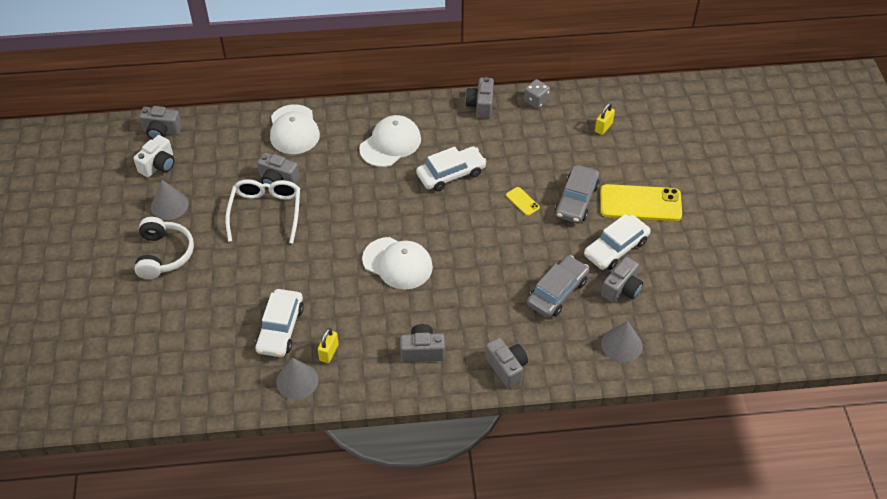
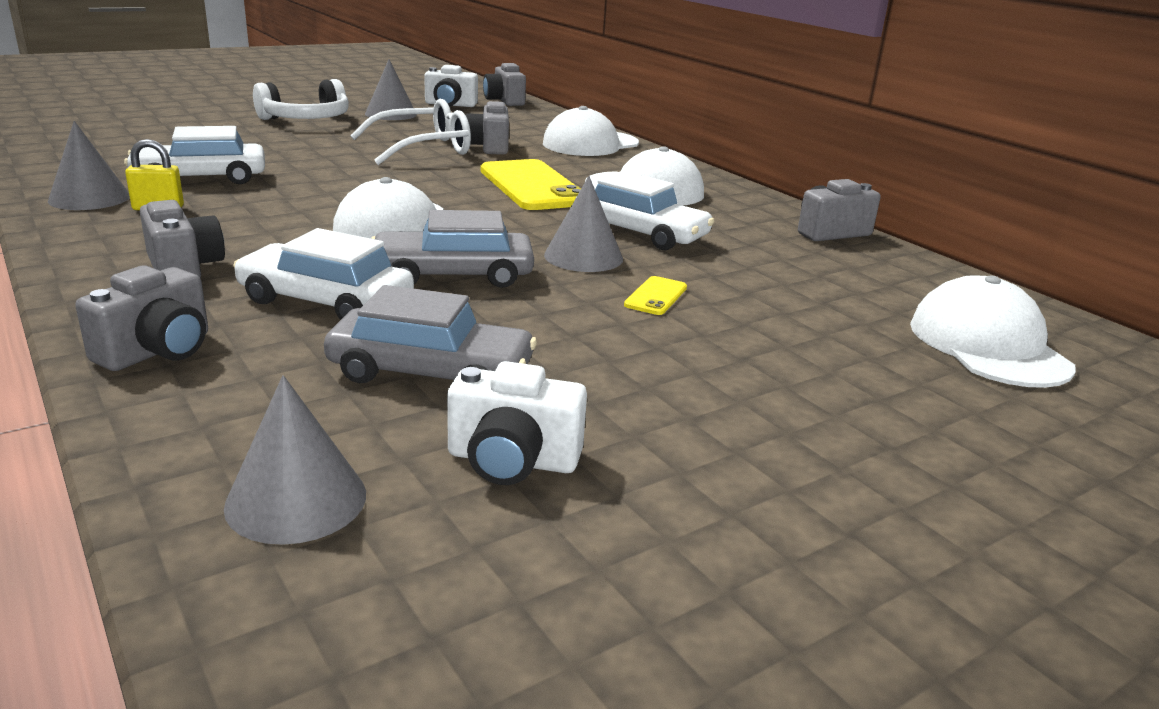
camera: 60 degrees right, 25 degrees down
grey dice [524,79,550,109] -> none
grey car [555,165,600,224] -> grey car moved to [371,210,534,288]
white car [584,214,651,270] -> white car moved to [233,228,414,320]
yellow padlock [595,103,615,135] -> white cap [910,275,1076,388]
yellow phone [600,184,682,221] -> yellow phone moved to [481,159,581,210]
grey camera [601,257,643,303] -> white camera [447,361,587,485]
none -> grey cone [544,176,623,272]

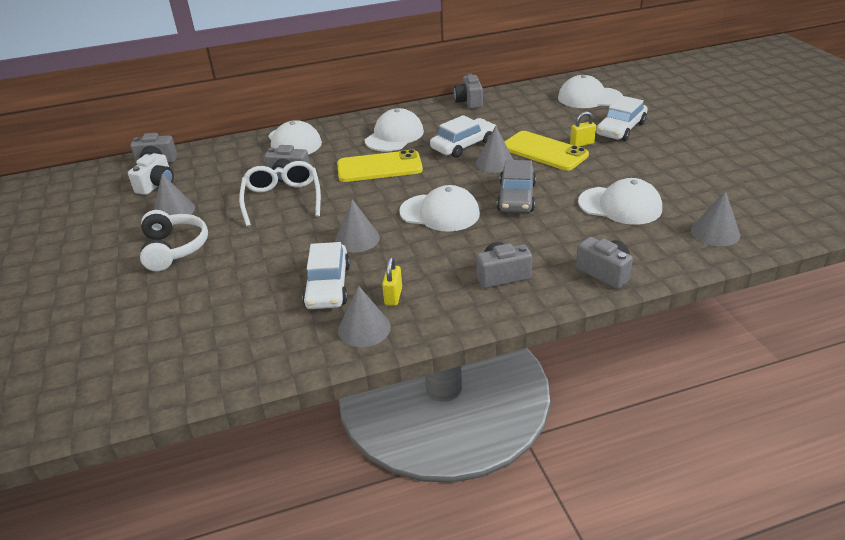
camera: 70 degrees left, 10 degrees up
white car [233,228,414,320] -> white car moved to [596,96,648,141]
grey car [324,285,537,383] -> white cap [578,178,662,225]
white camera [447,361,587,485] -> none
yellow phone [624,276,687,315] -> yellow phone [504,131,589,171], size x2.28
none -> grey cone [335,199,380,252]
none -> yellow padlock [570,111,596,147]

